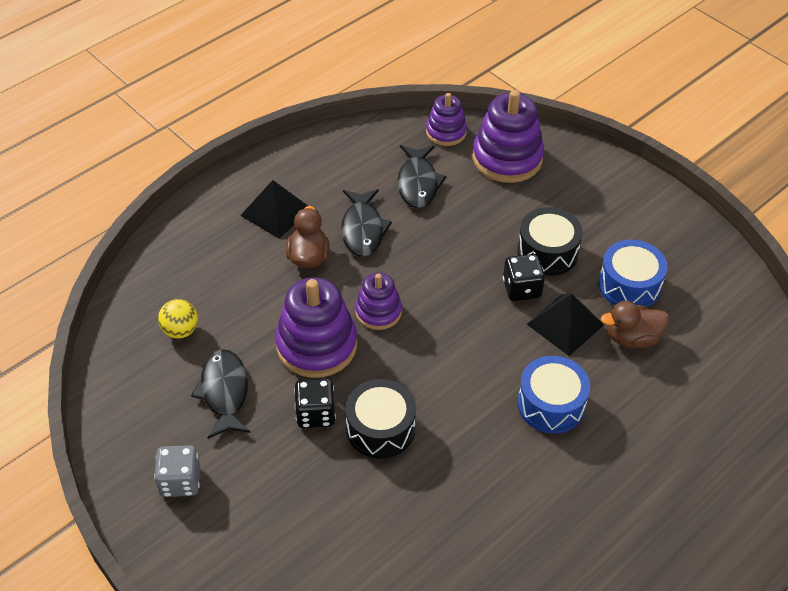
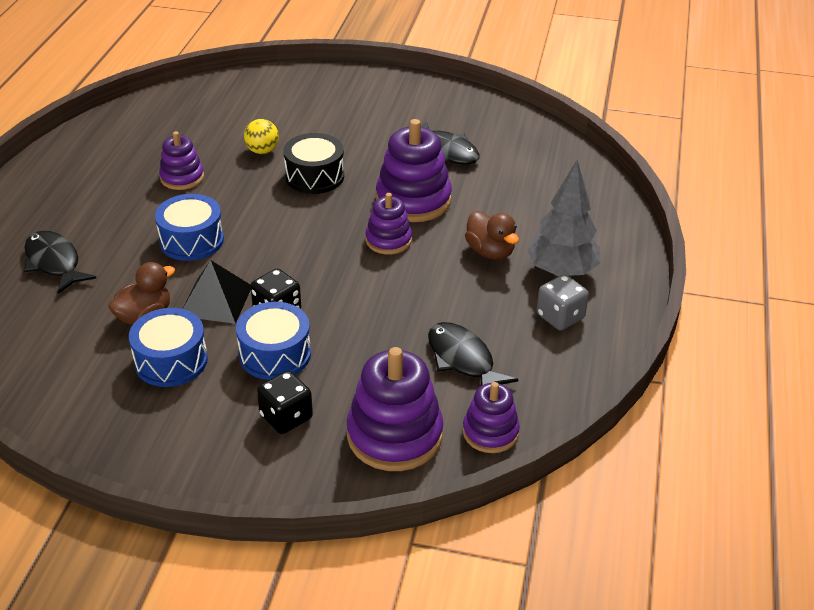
camera: 145 degrees right, 10 degrees down
grey dice [154,445,200,497] -> grey dice moved to [537,274,589,330]
yellow ball [158,299,198,339] -> yellow ball moved to [244,119,279,154]
black pyramid [240,180,308,238] -> grey tree [527,160,600,277]
black dice [294,378,336,428] -> black dice moved to [257,371,313,434]
black fish [341,189,392,257] -> black fish moved to [24,231,96,294]
black drum [517,207,583,276] -> blue drum [236,302,311,380]
none -> purple stacking toy [159,131,204,190]

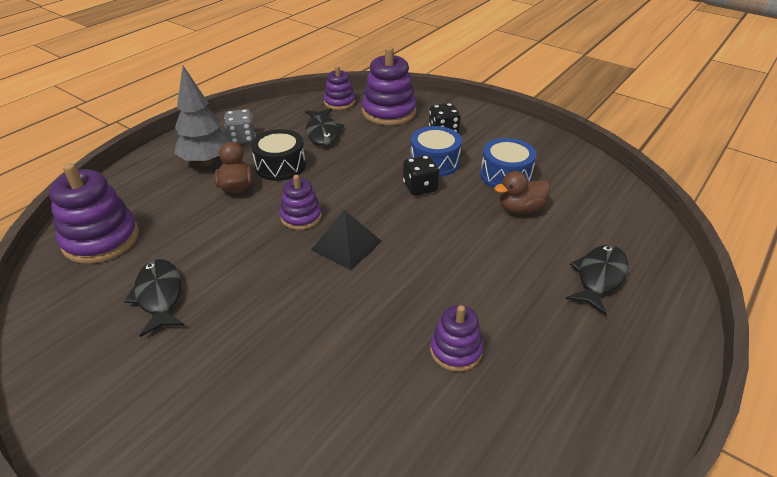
camera: 155 degrees left, 0 degrees up
black fish [24,231,96,294] -> black fish turned 135 degrees counterclockwise [566,245,628,315]
blue drum [155,194,224,261] -> none
black pyramid [182,260,251,324] -> black pyramid moved to [311,210,382,270]
yellow ball [244,119,279,154] -> none
black drum [283,133,344,194] -> black drum moved to [251,129,306,181]
purple stacking toy [376,119,452,222] -> purple stacking toy moved to [49,163,139,264]

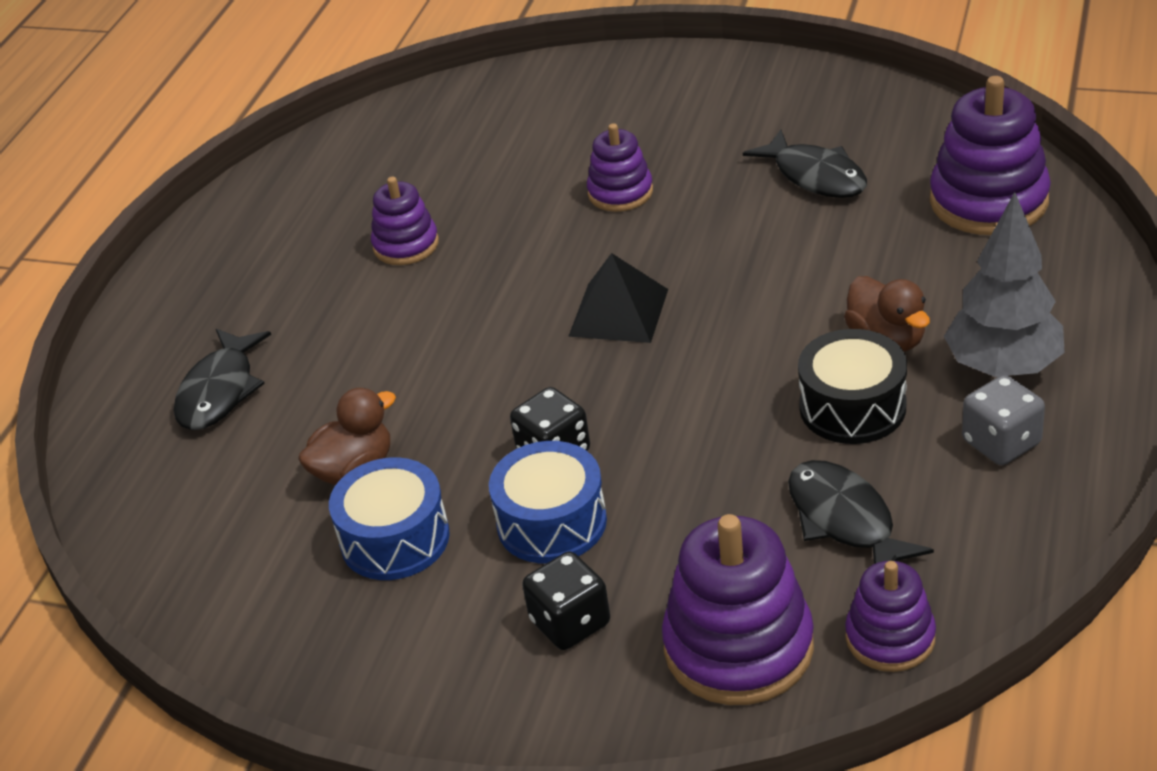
camera: 165 degrees right, 0 degrees up
purple stacking toy [280,175,322,230] -> purple stacking toy moved to [587,123,653,212]

